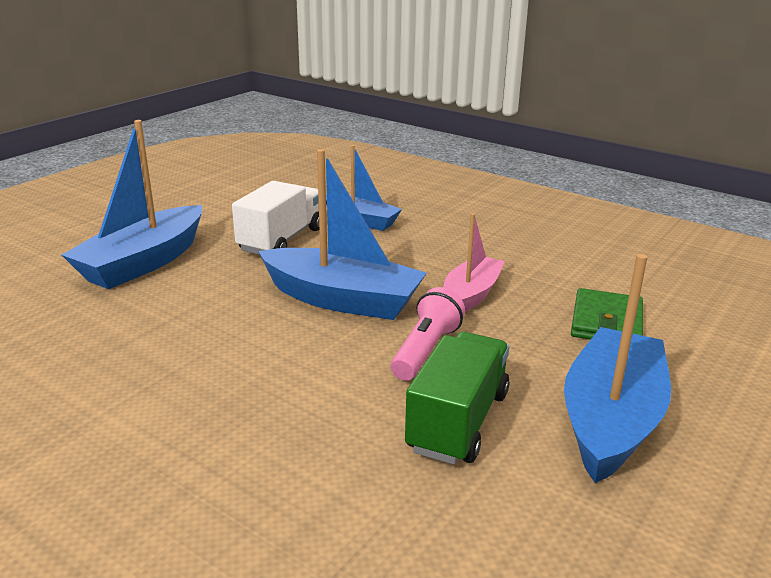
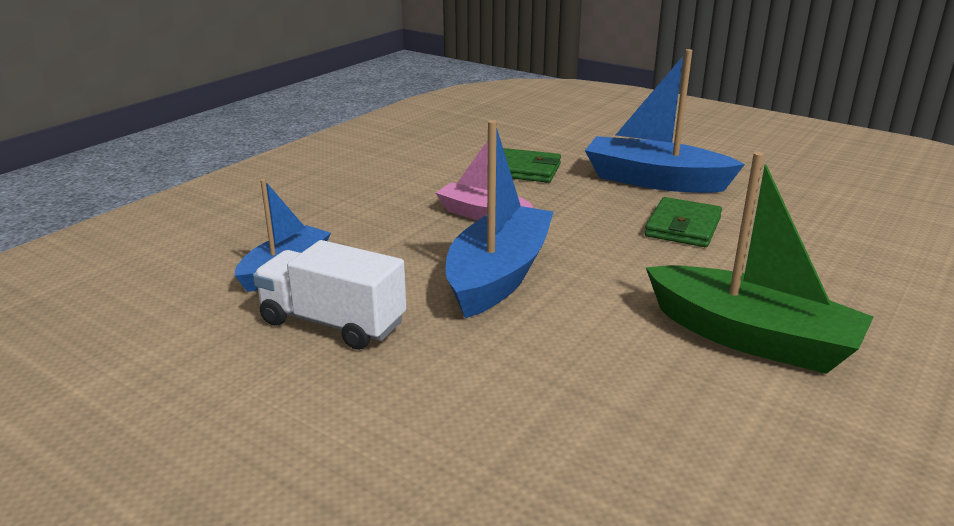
camera: 90 degrees left, 0 degrees up
blue boat [62,120,202,289] -> none
pink flashlight [391,287,465,381] -> none
green truck [405,332,509,465] -> green wallet [645,197,722,247]
none -> green boat [646,152,874,374]

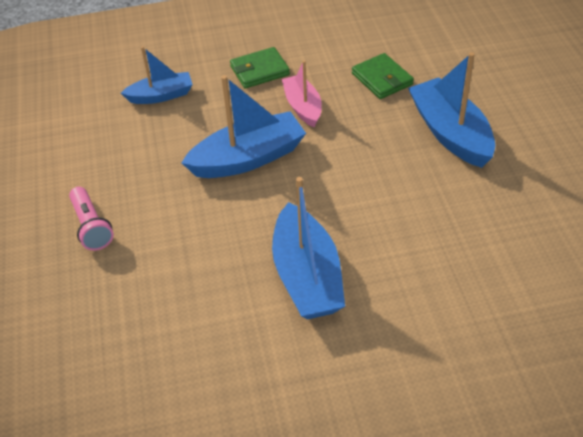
camera: 45 degrees right, 20 degrees up
white truck [253,240,406,350] -> none
green wallet [645,197,722,247] -> green wallet moved to [230,47,290,88]
green boat [646,152,874,374] -> blue boat [272,177,345,319]
none -> pink flashlight [69,187,114,251]

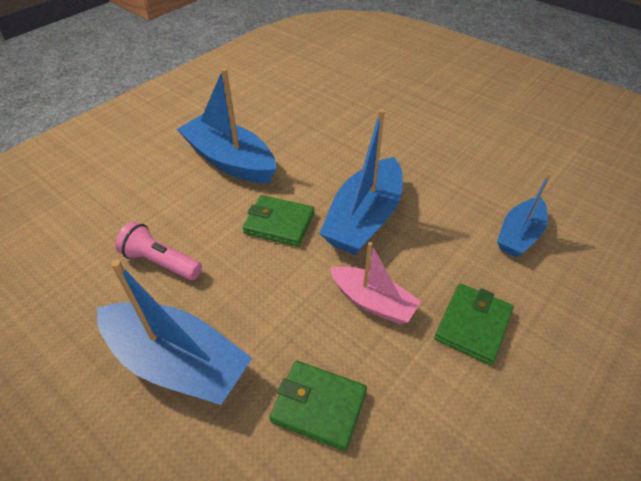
camera: 140 degrees right, 0 degrees up
pink flashlight [69,187,114,251] -> pink flashlight moved to [115,222,202,280]
none -> green wallet [242,195,314,247]

